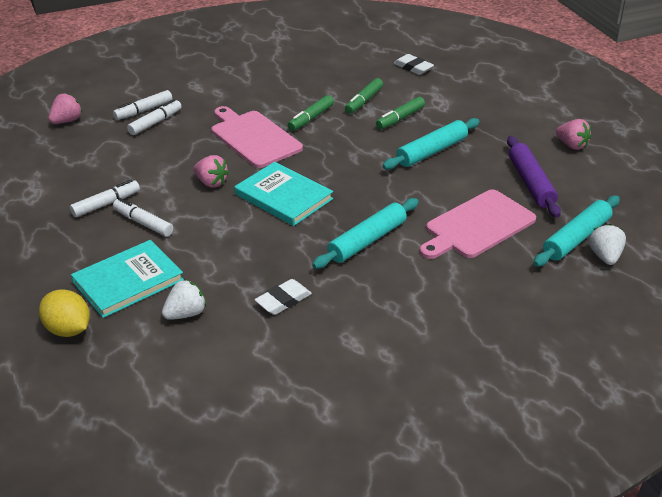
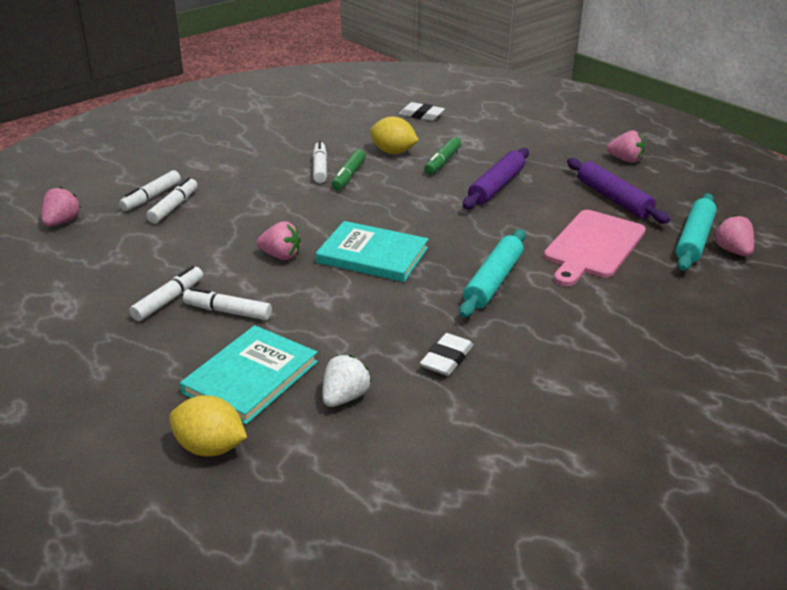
camera: 20 degrees left, 5 degrees down
pink cutting board [212,106,303,168] -> none
green marker [345,78,383,114] -> yellow lemon [370,116,419,154]
turquoise rolling pin [383,118,480,170] -> purple rolling pin [463,148,529,209]
white strawberry [589,224,626,265] -> pink strawberry [713,215,754,256]
none -> white marker [313,141,327,183]

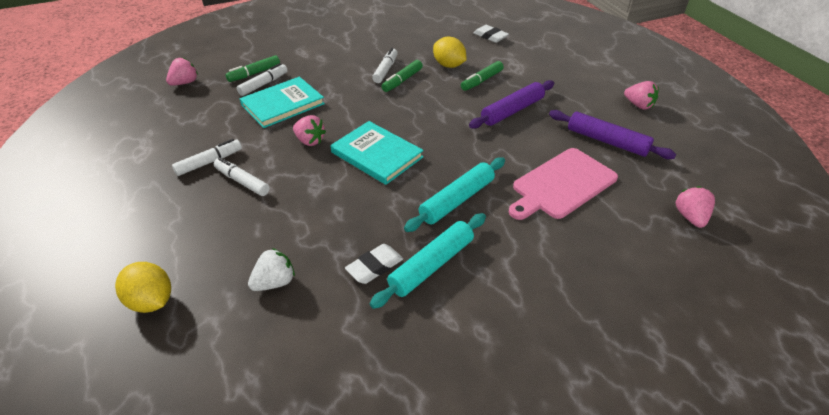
camera: 20 degrees right, 10 degrees up
white marker [119,170,181,211] -> green marker [226,55,280,82]
turquoise book [180,325,318,425] -> turquoise book moved to [240,77,325,128]
purple rolling pin [567,158,670,223] -> purple rolling pin turned 45 degrees counterclockwise [549,110,676,159]
turquoise rolling pin [675,193,717,271] -> turquoise rolling pin moved to [370,213,486,309]

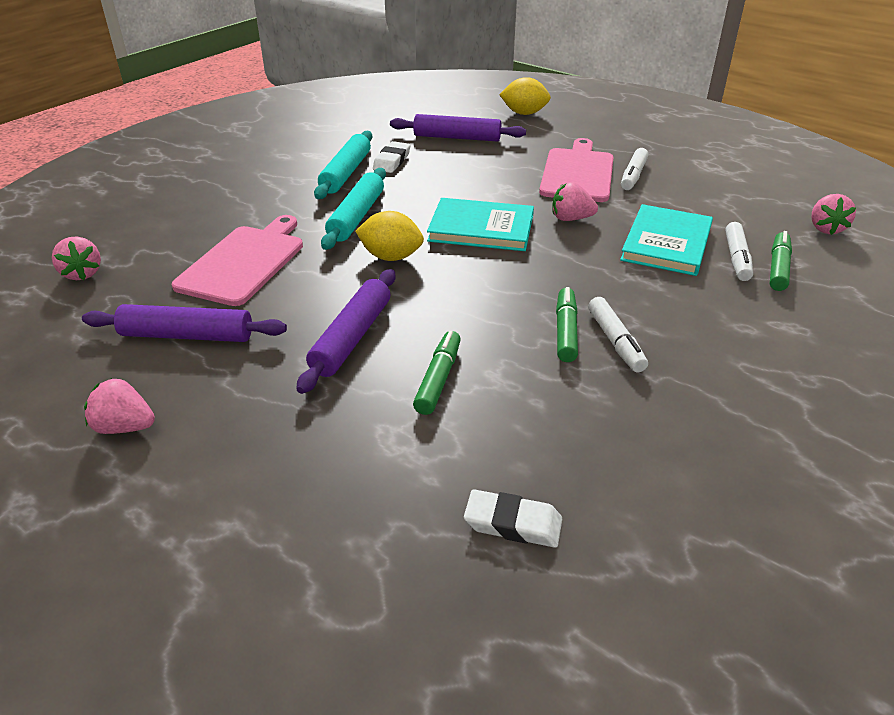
camera: 150 degrees right, 5 degrees down
white marker [214,157,270,196] -> pink cutting board [539,138,613,202]
white strawberry [248,248,295,291] -> purple rolling pin [390,114,526,142]
yellow lemon [433,37,467,68] -> yellow lemon moved to [355,211,424,261]

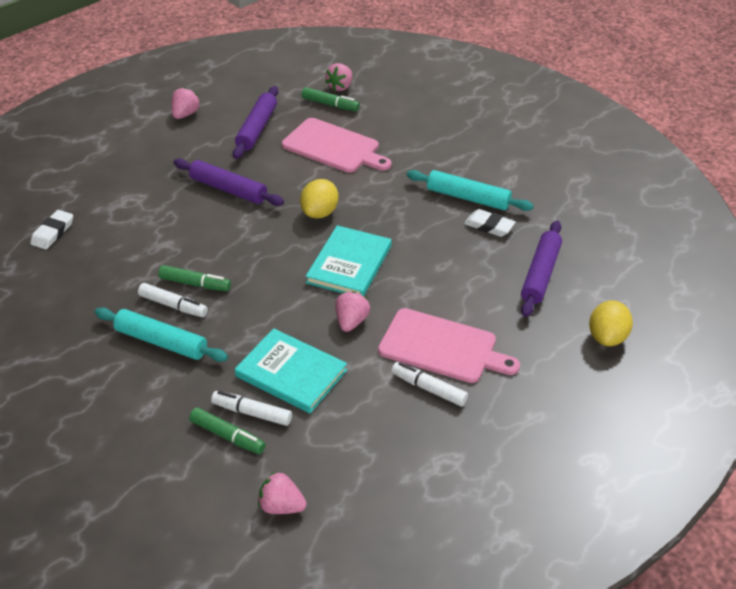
camera: 100 degrees right, 5 degrees up
pink strawberry [52,236,101,280] -> pink strawberry turned 45 degrees counterclockwise [325,63,352,91]
turquoise rolling pin [321,168,386,250] -> turquoise rolling pin moved to [95,307,228,362]
green marker [413,331,461,415] -> green marker moved to [302,87,360,111]
white marker [588,297,648,372] -> white marker turned 150 degrees counterclockwise [138,283,208,317]

